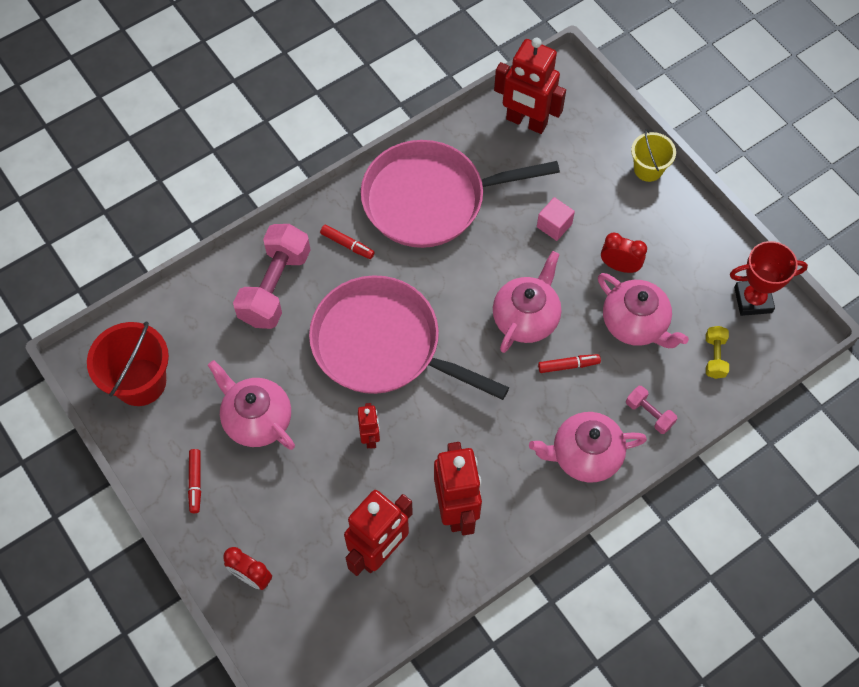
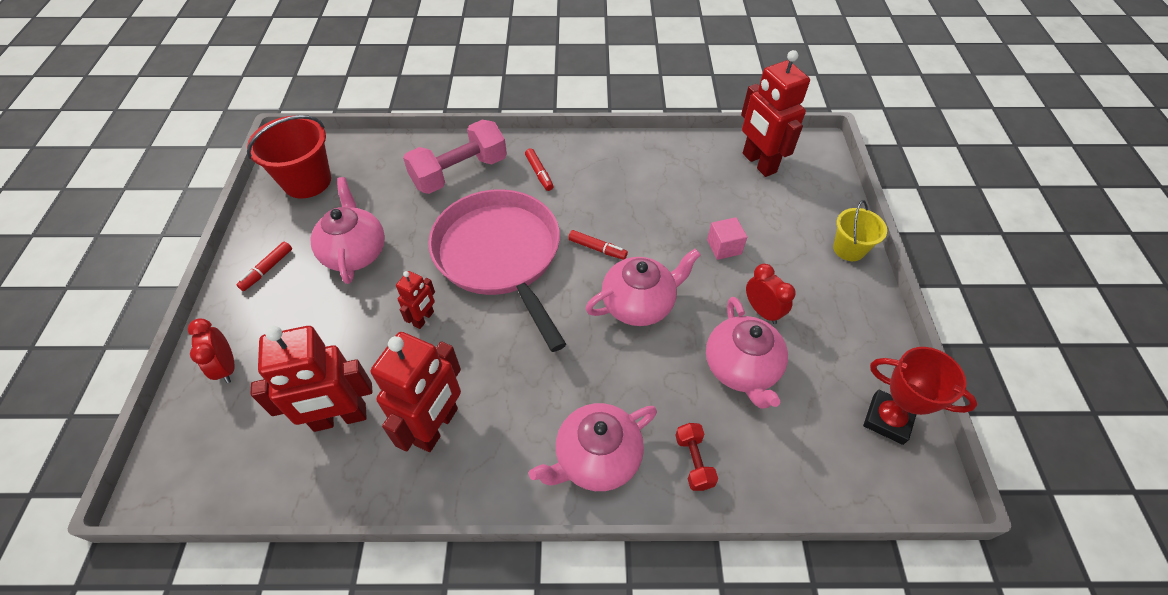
camera: 35 degrees right, 10 degrees down
pink pan [361,140,560,248] -> none
pink teapot [529,412,647,482] -> pink teapot turned 60 degrees counterclockwise [529,403,657,491]
red marker [538,354,601,373] -> red marker moved to [568,230,628,260]
pink dumbbell [626,386,677,434] -> red dumbbell [675,423,718,491]
yellow dumbbell [706,326,729,379] -> none

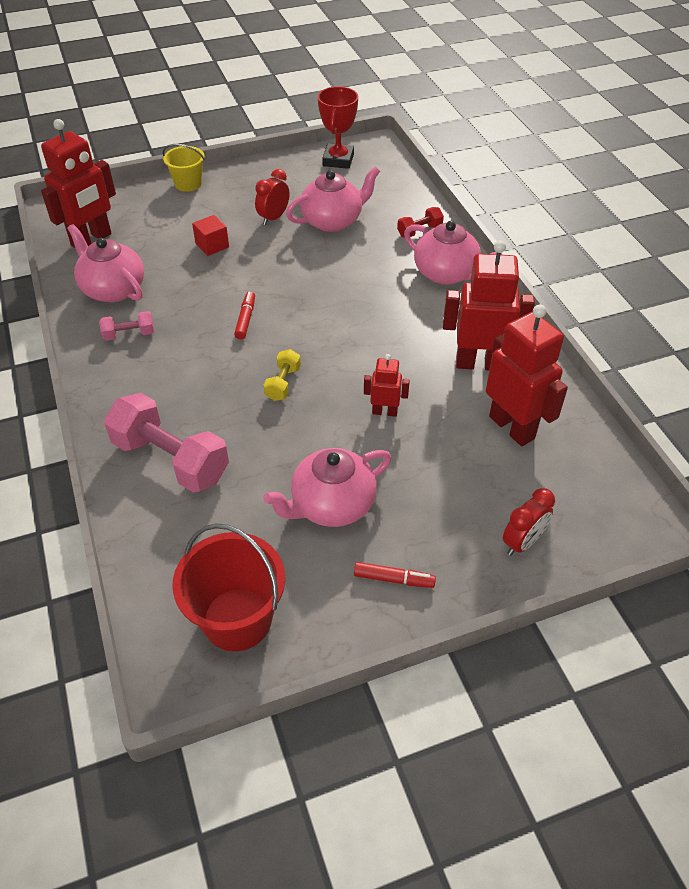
camera: 110 degrees left, 5 degrees down
pink pan [428,189,566,352] -> yellow dumbbell [264,349,301,401]
red marker [525,148,554,191] -> none
pink teapot [586,249,701,326] -> pink teapot moved to [67,224,144,302]
pink cube [707,217,747,260] -> red cube [192,215,229,256]
none -> pink dumbbell [99,311,154,341]

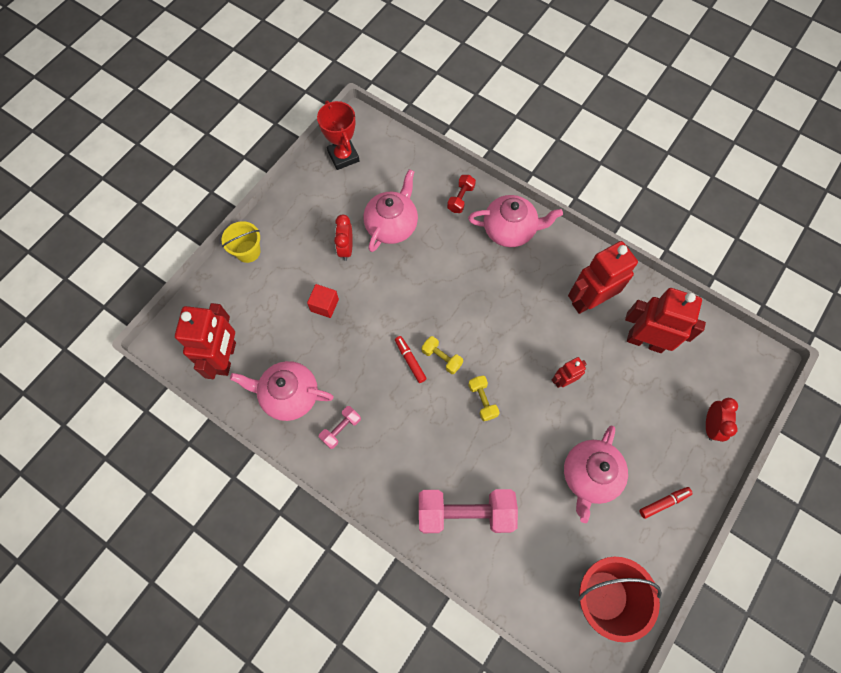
camera: 35 degrees left, 20 degrees up
none -> yellow dumbbell [421,336,463,374]

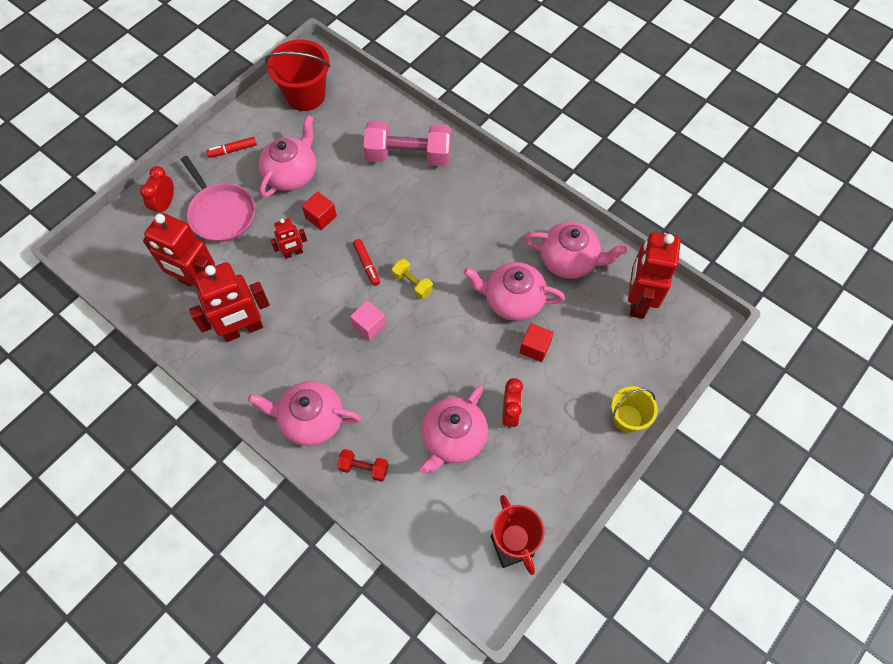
camera: 175 degrees left, 5 degrees down
pink dumbbell [319,406,361,449] -> none
red marker [395,336,427,383] -> red marker moved to [353,239,380,286]
red dumbbell [447,175,476,213] -> red dumbbell turned 75 degrees clockwise [337,449,389,482]
yellow dumbbell [468,375,500,421] -> none
none -> pink pan [181,156,255,242]
none -> red cube [302,192,337,230]
none -> pink cube [350,300,386,341]
none -> pink teapot [463,262,565,321]

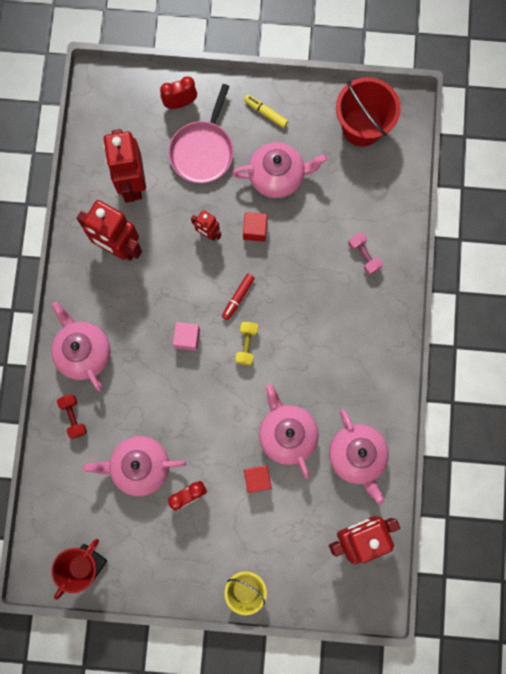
camera: 55 degrees right, 15 degrees up
red marker [206,137,257,158] -> yellow marker [244,95,288,128]
pink dumbbell [364,120,451,166] -> pink dumbbell [348,232,383,275], size x0.48

